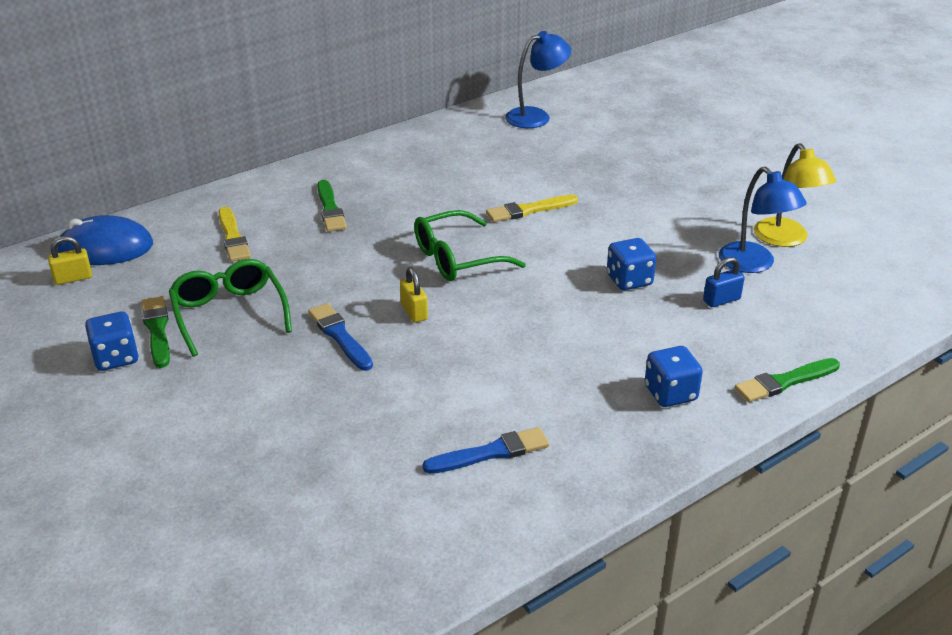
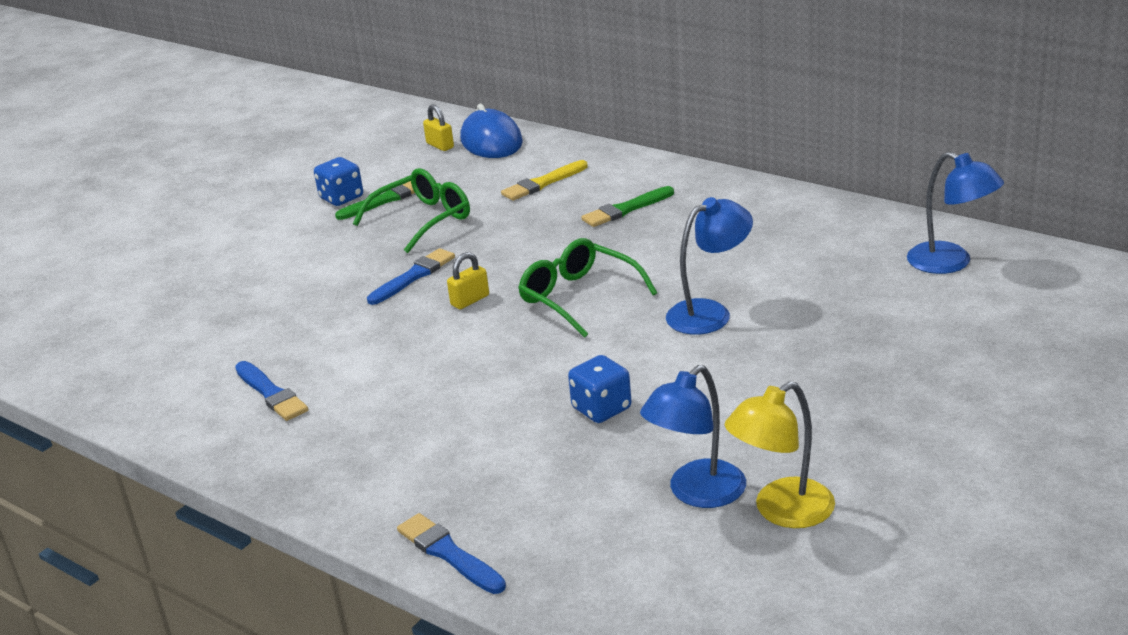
camera: 75 degrees right, 5 degrees down
yellow brush [486,195,578,222] -> blue lamp [666,197,753,335]
blue dice [645,346,703,407] -> none
blue padlock [703,257,745,307] -> none
green brush [734,358,840,402] -> blue brush [397,513,506,594]

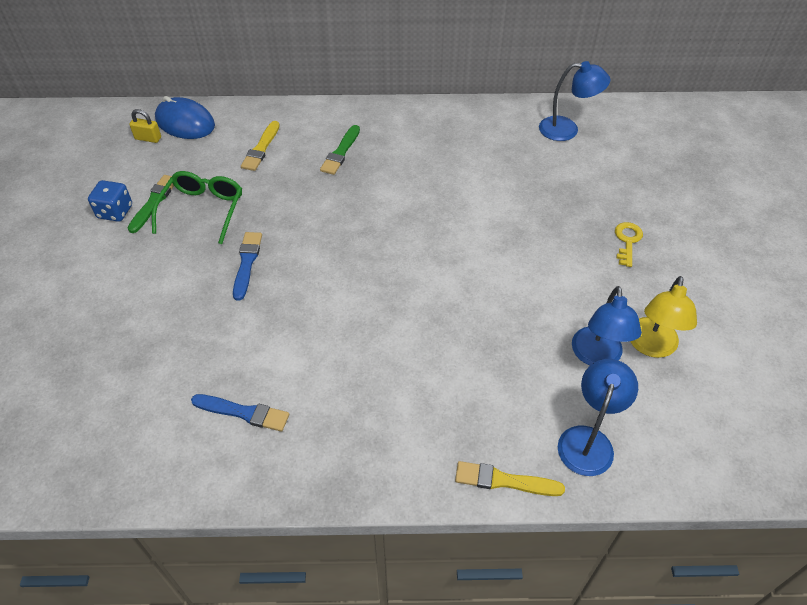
camera: 40 degrees left, 20 degrees up
blue brush [397,513,506,594] -> yellow brush [455,461,565,496]
yellow padlock [447,252,489,309] -> none
green glasses [518,238,657,338] -> none
blue dice [568,355,632,423] -> none
blue lamp [666,197,753,335] -> blue lamp moved to [558,359,638,476]
none -> yellow key [615,222,643,267]

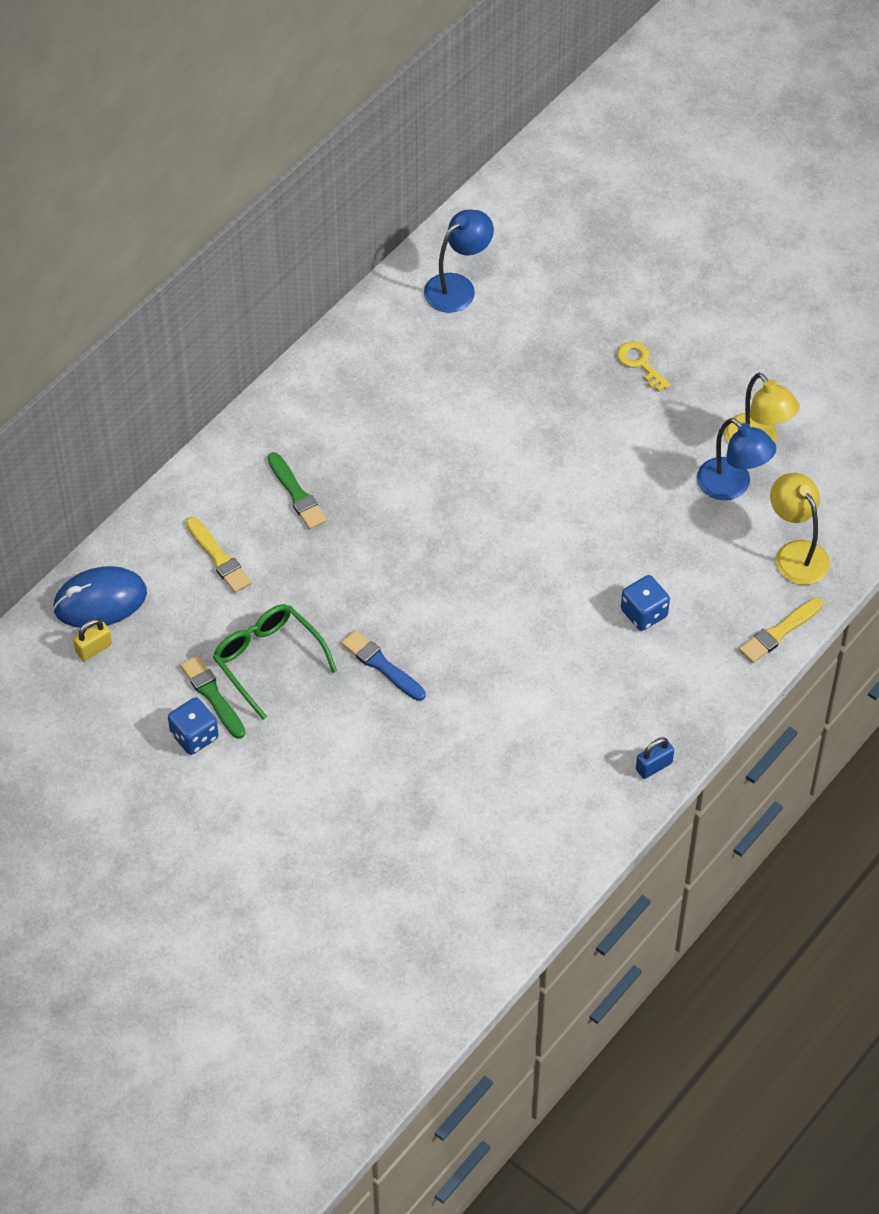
camera: 50 degrees left, 5 degrees up
blue brush [191,394,289,432] -> none
blue lamp [558,359,638,476] -> yellow lamp [770,473,830,585]
none -> blue dice [621,575,670,631]
none -> blue padlock [636,737,674,779]

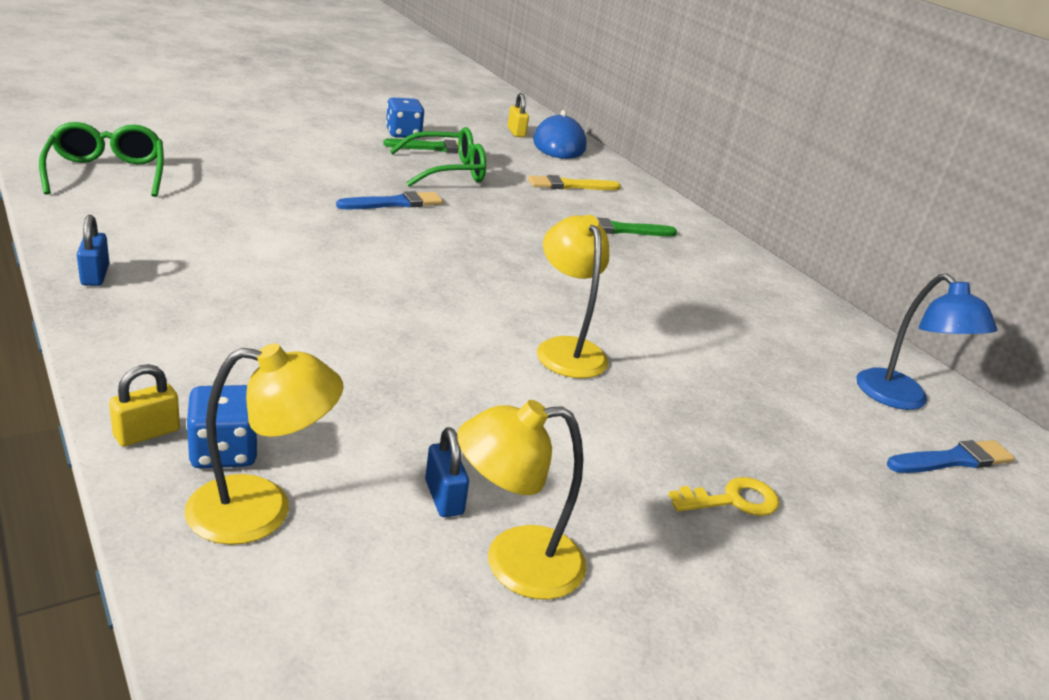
camera: 105 degrees right, 25 degrees down
blue dice [621,575,670,631] -> blue dice moved to [186,385,258,469]
blue lamp [697,418,776,500] -> blue padlock [425,427,469,517]
yellow brush [739,598,823,663] -> yellow padlock [109,364,180,447]
none -> green glasses [39,122,164,197]
none -> yellow lamp [537,215,609,378]
none -> blue brush [887,440,1015,473]

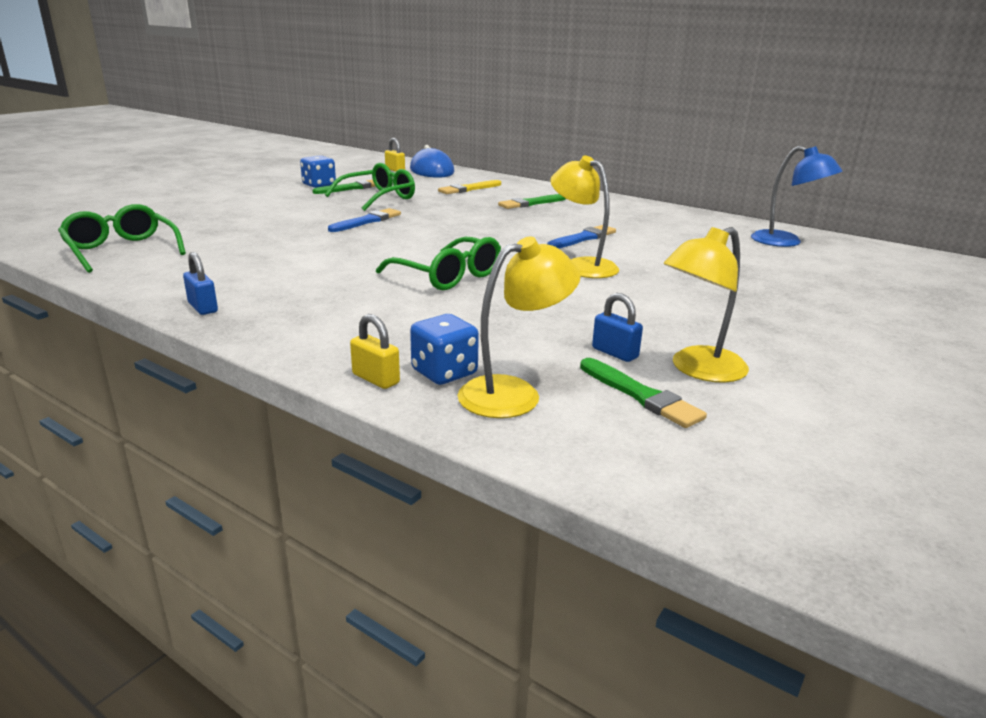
camera: 20 degrees left, 5 degrees down
yellow padlock [109,364,180,447] -> yellow padlock turned 75 degrees counterclockwise [350,314,400,389]
yellow key [669,477,779,516] -> none
blue brush [887,440,1015,473] -> blue brush moved to [547,225,616,249]
none -> green glasses [376,237,501,290]
none -> green brush [580,358,707,428]

